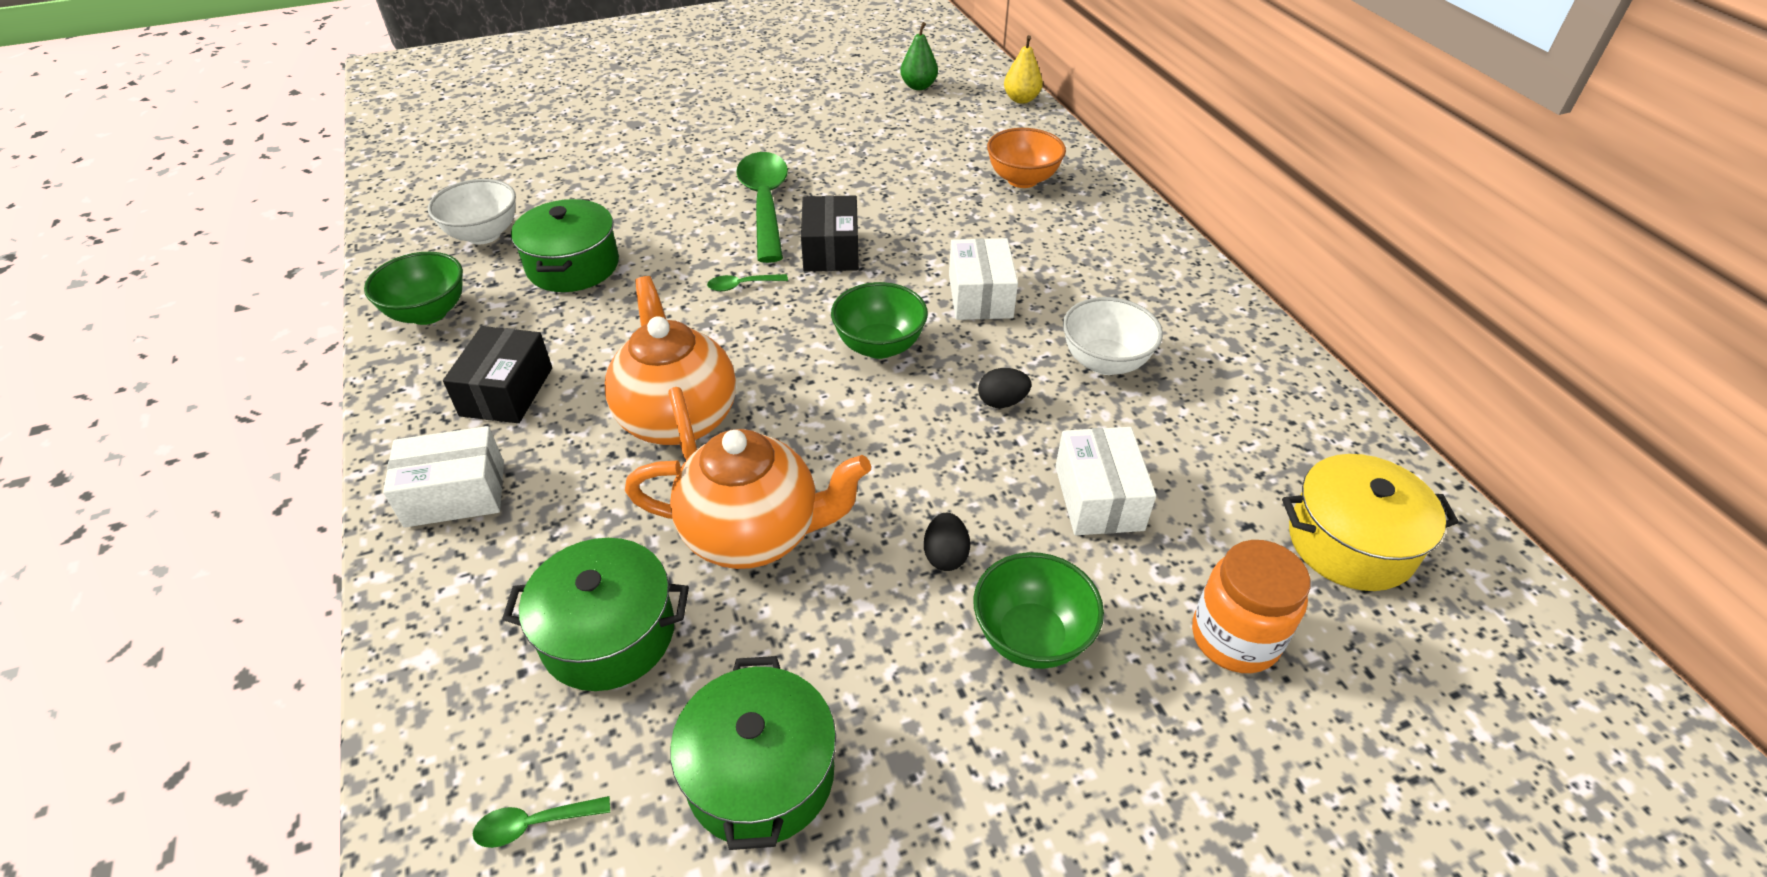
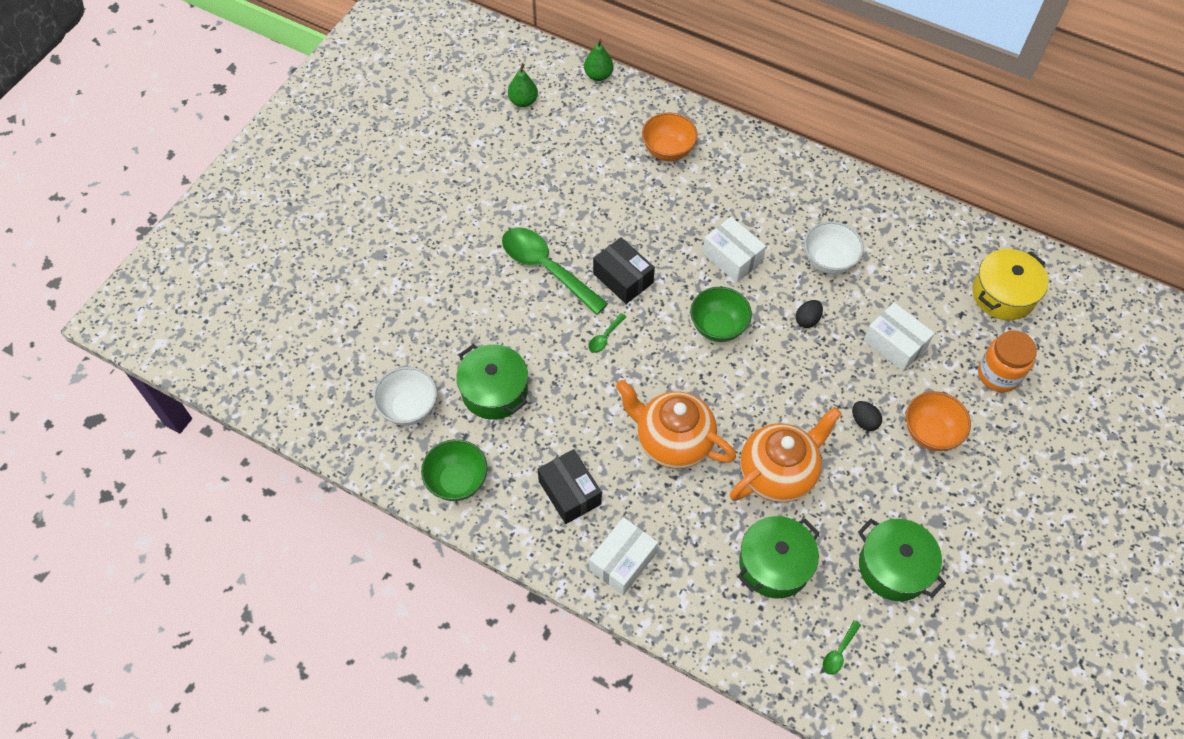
camera: 40 degrees left, 15 degrees up
green bowl [973,552,1104,669] -> orange bowl [906,391,971,451]
yellow pear [1004,35,1043,104] -> green pear [584,39,614,81]

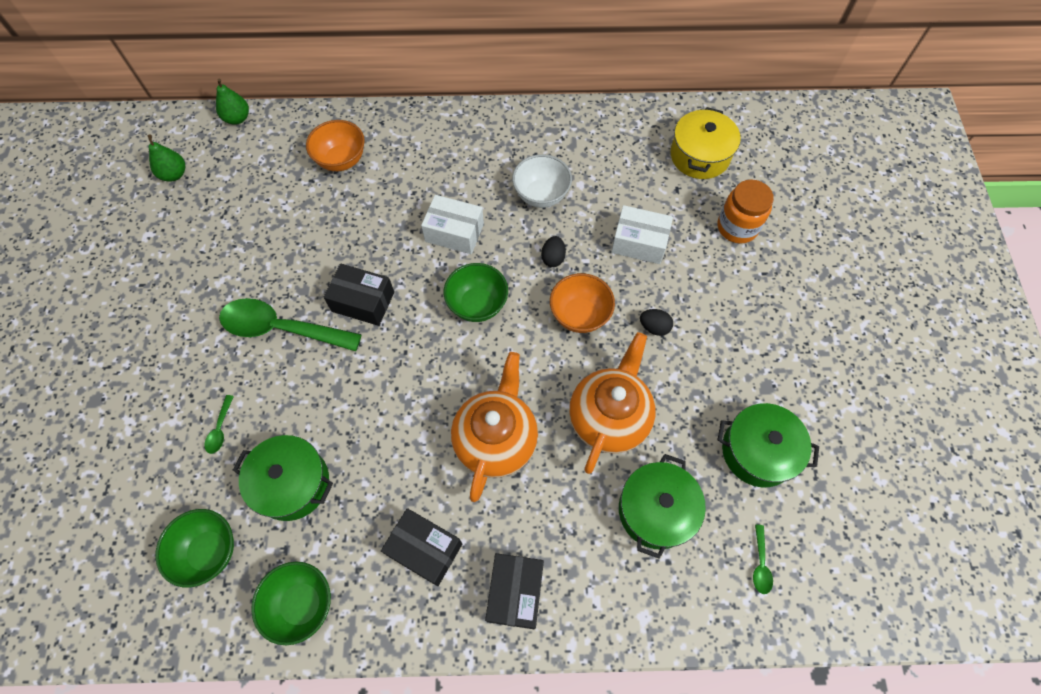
camera: 30 degrees left, 5 degrees up
white bowl [373,367,437,425] -> green bowl [155,509,234,587]
green spoon [588,313,626,353] -> green spoon moved to [204,395,234,454]
white box [589,517,658,595] -> black box [485,553,544,629]
orange teapot [616,380,736,469] -> orange teapot turned 105 degrees clockwise [451,352,538,502]
orange bowl [906,391,971,451] -> orange bowl moved to [550,273,615,333]

